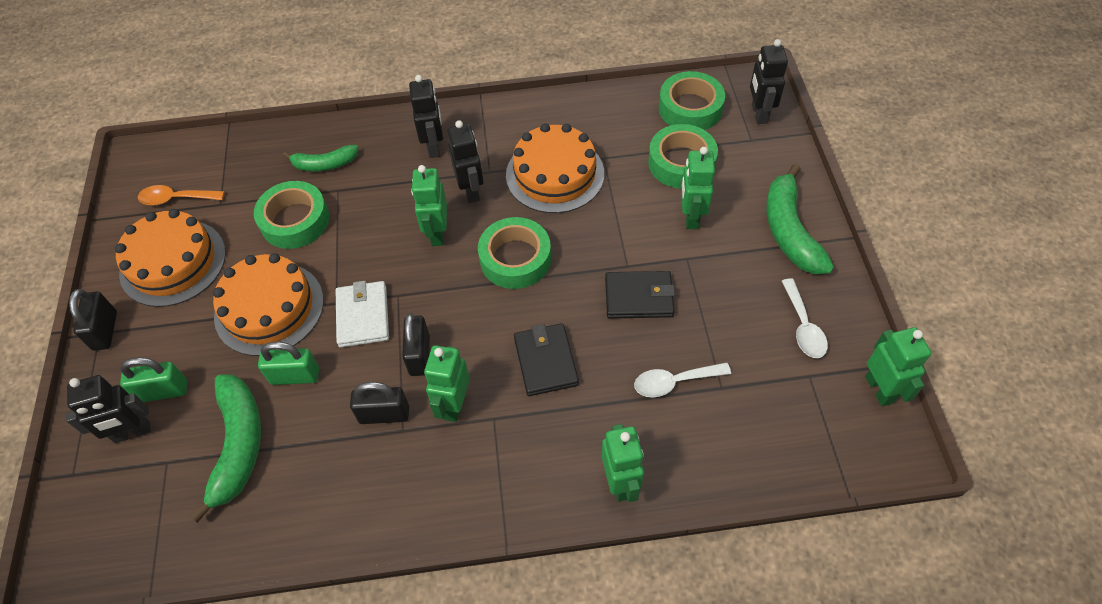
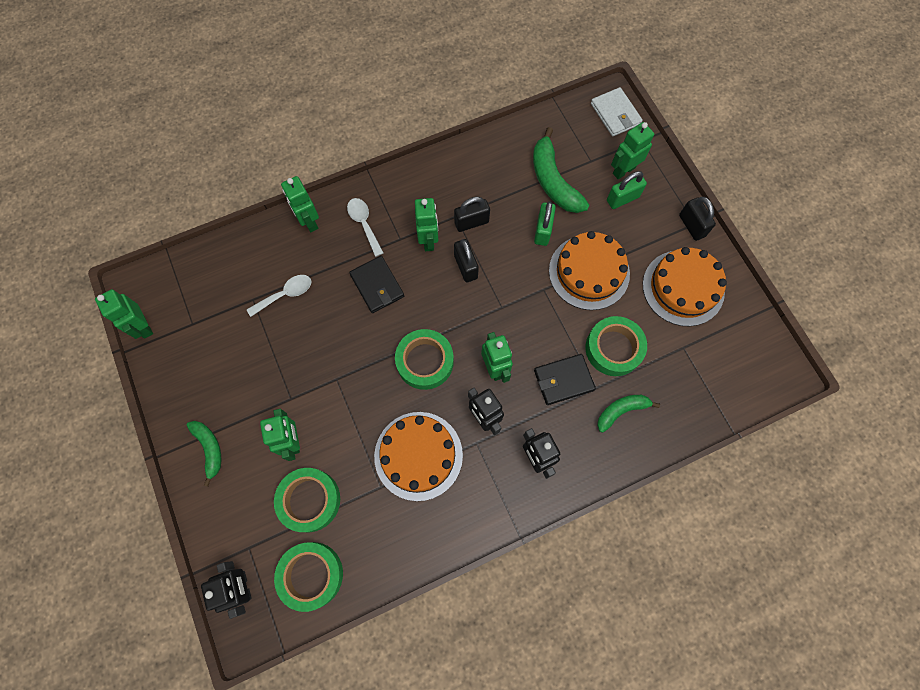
camera: 160 degrees right, 15 degrees up
black robot [66,375,151,443] -> green robot [611,122,654,179]
orange spoon [138,185,224,205] -> none
green padlock [258,342,319,385] -> green padlock turned 60 degrees counterclockwise [534,201,556,246]
white wallet [336,281,389,348] -> white wallet moved to [591,87,643,136]
black wallet [605,271,675,319] -> black wallet moved to [534,354,596,405]
green banana [766,164,834,274] -> green banana [187,421,221,487], size x0.61
white spoon [782,278,828,358] -> white spoon moved to [347,198,383,257]

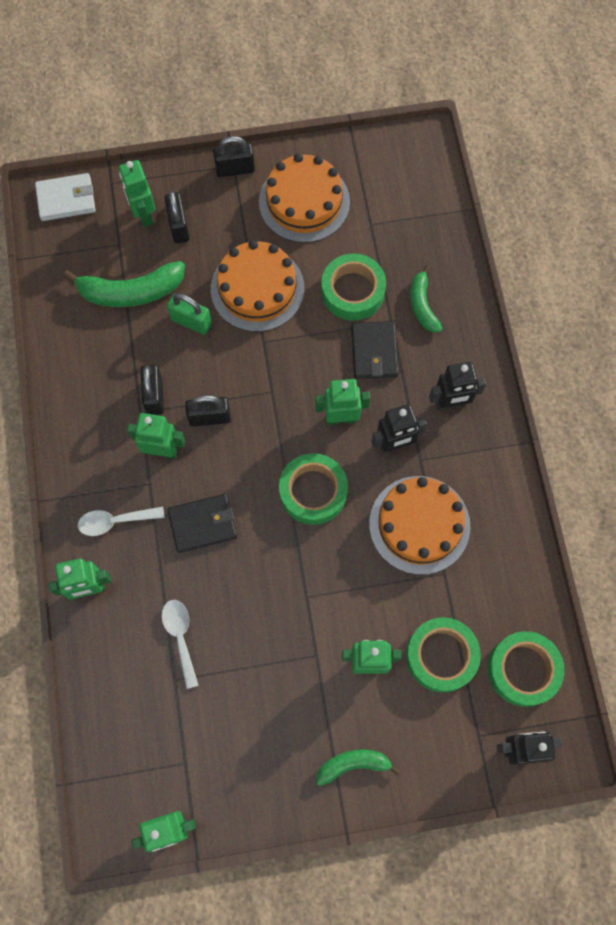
camera: 75 degrees left, 0 degrees up
green padlock [607,171,647,209] -> black padlock [164,191,190,244]

